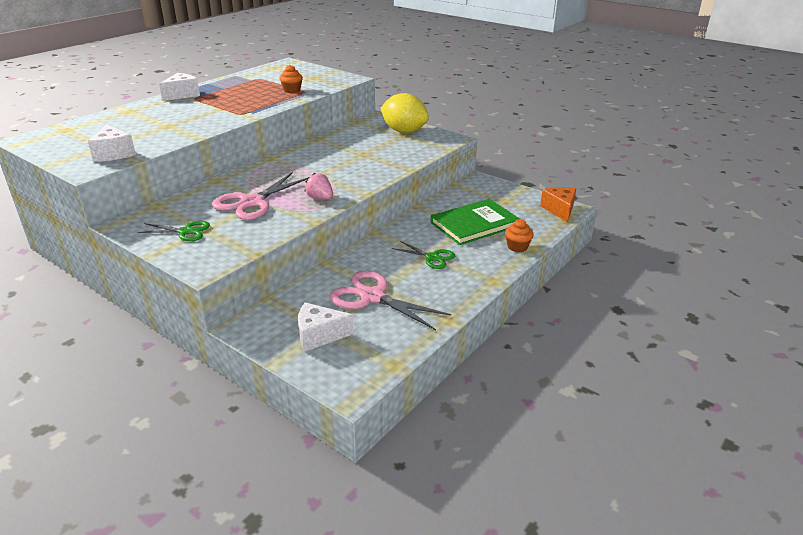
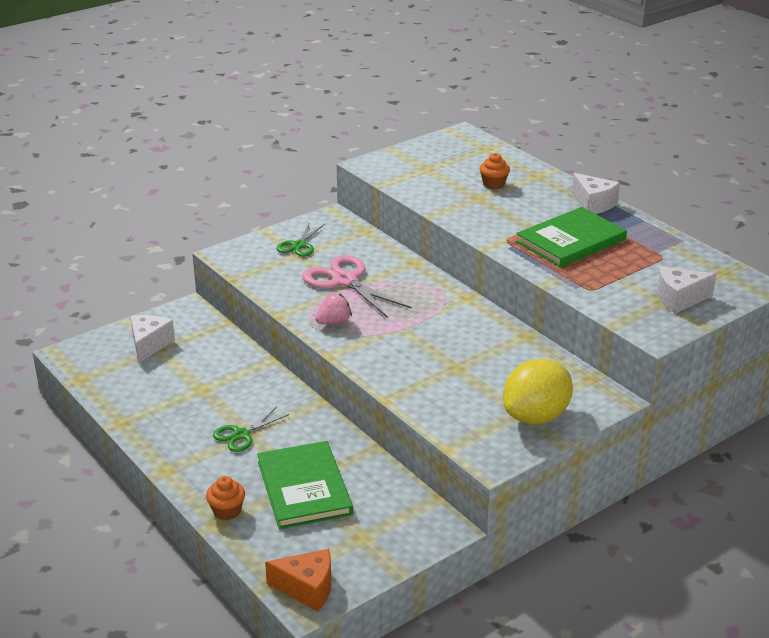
camera: 105 degrees right, 0 degrees up
white cheese [88,124,136,162] -> white cheese moved to [657,266,717,314]
orange cupcake [279,65,303,93] -> orange cupcake moved to [479,153,510,189]
pink scissors [329,271,451,330] -> none
none -> green book [516,207,627,268]

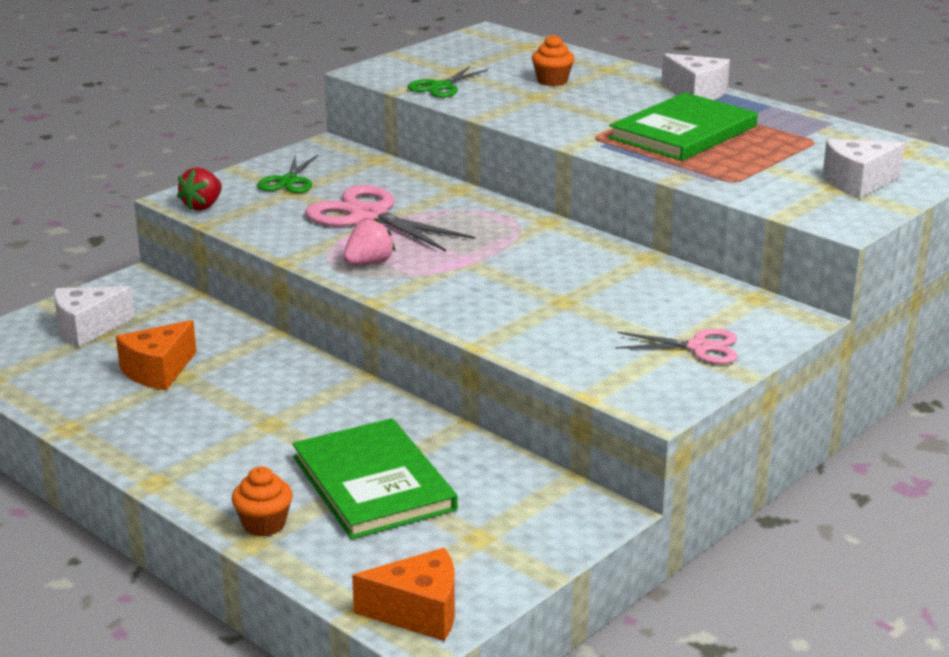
camera: 10 degrees left, 5 degrees down
white cheese [130,315,175,363] -> white cheese turned 120 degrees counterclockwise [54,286,135,347]
green scissors [213,407,289,452] -> green scissors moved to [408,66,488,98]
yellow lemon [503,359,573,424] -> pink scissors [616,329,737,364]
none -> orange cheese [116,320,196,390]
none -> red strawberry [177,168,222,211]

